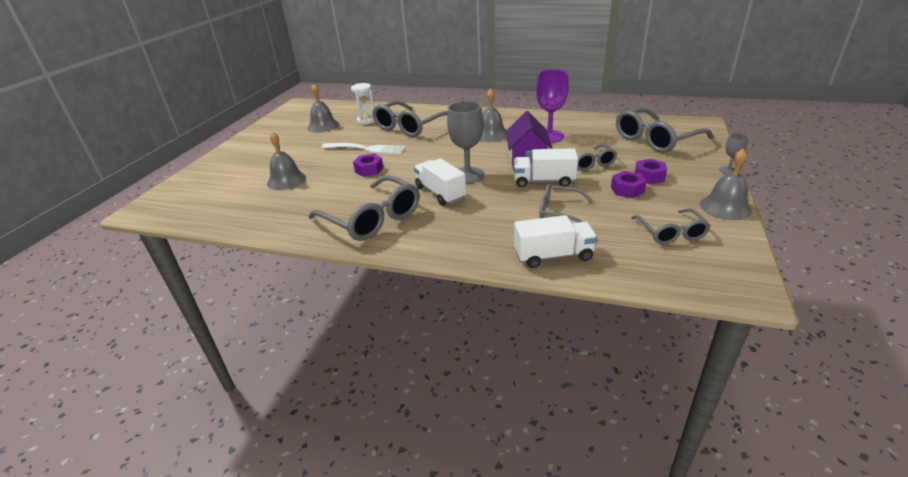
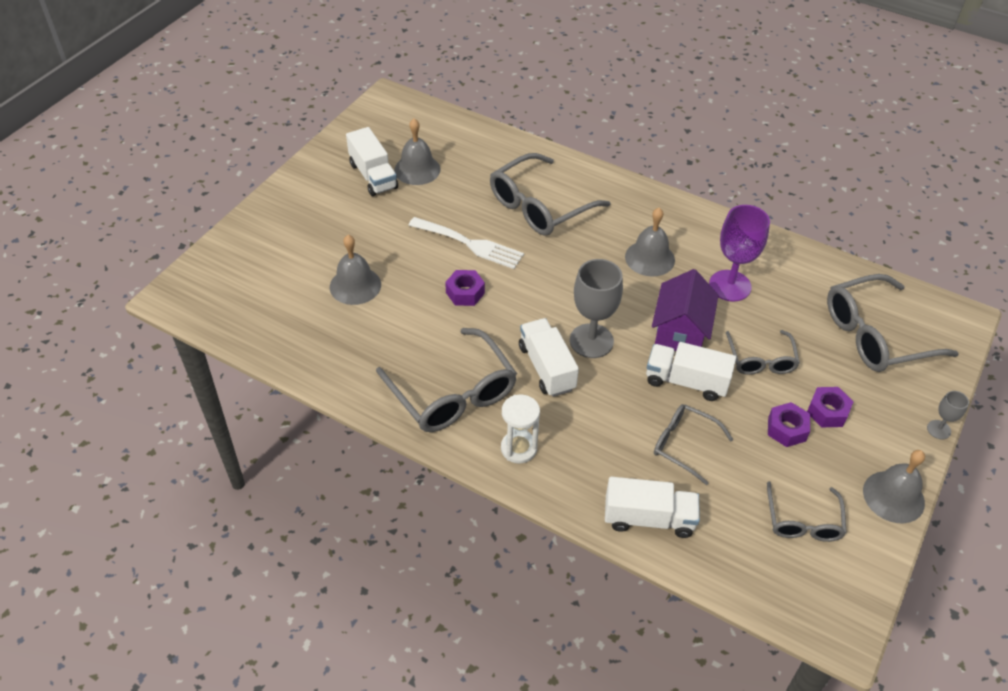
camera: 10 degrees right, 15 degrees up
white hourglass [351,83,375,125] -> white hourglass moved to [501,395,540,464]
none -> white truck [346,127,398,196]

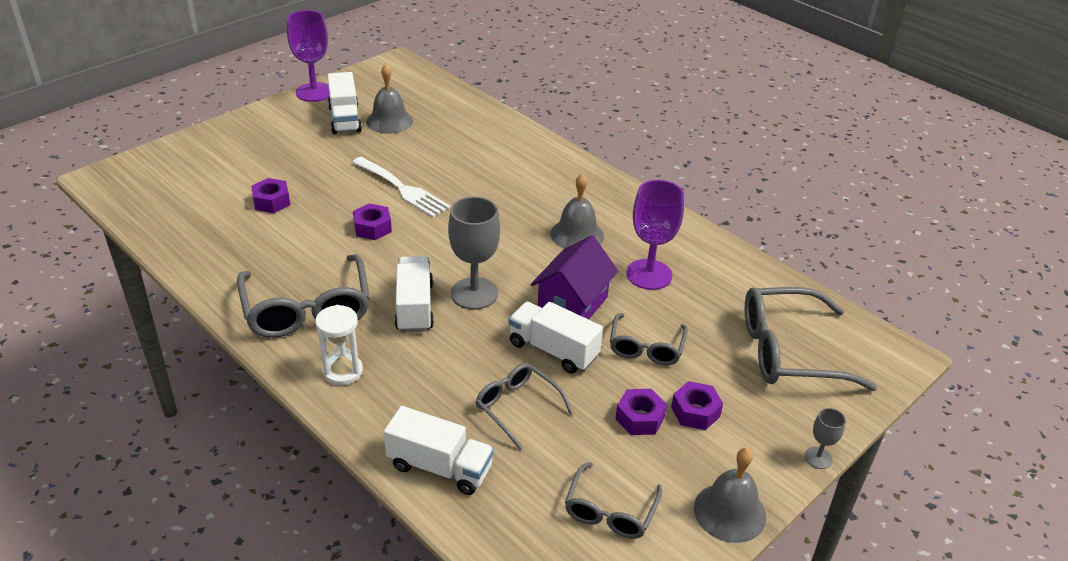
camera: 15 degrees right, 10 degrees down
grey bell [330,235,381,305] -> purple nut [251,178,290,213]
grey glasses [490,153,610,236] -> none
none -> purple goblet [287,10,330,102]

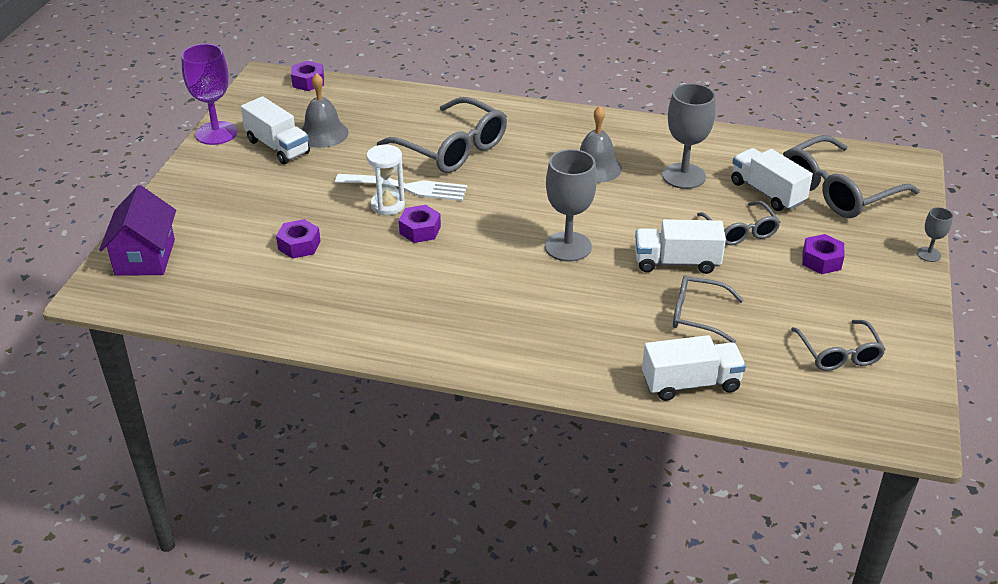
camera: 30 degrees left, 0 degrees up
grey glasses [237,254,370,338] -> grey glasses moved to [377,97,507,173]
white hourglass [315,305,363,386] -> white hourglass moved to [367,145,405,215]
white truck [395,256,434,332] -> white truck moved to [731,148,813,211]
purple house [531,235,618,320] -> purple house moved to [99,185,176,276]
purple nut [615,389,667,435] -> purple nut moved to [291,61,324,91]
purple goblet [626,180,684,290] -> grey goblet [662,83,716,189]
grey bell [694,448,766,543] -> none

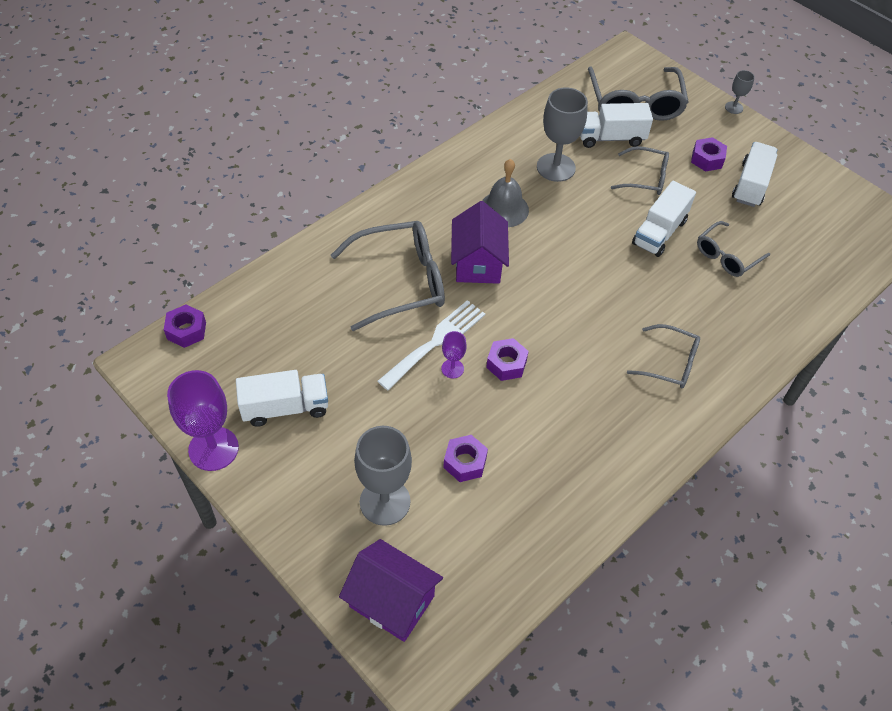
camera: 60 degrees left, 15 degrees up
grey bell [301,73,349,148] -> none
white hourglass [367,145,405,215] -> purple goblet [441,331,467,378]
grey goblet [545,149,597,262] -> grey goblet moved to [354,426,412,526]
white truck [642,335,746,401] -> white truck moved to [732,142,778,207]
grey glasses [791,320,886,371] -> grey glasses moved to [627,324,700,388]
none -> purple house [451,201,509,284]

